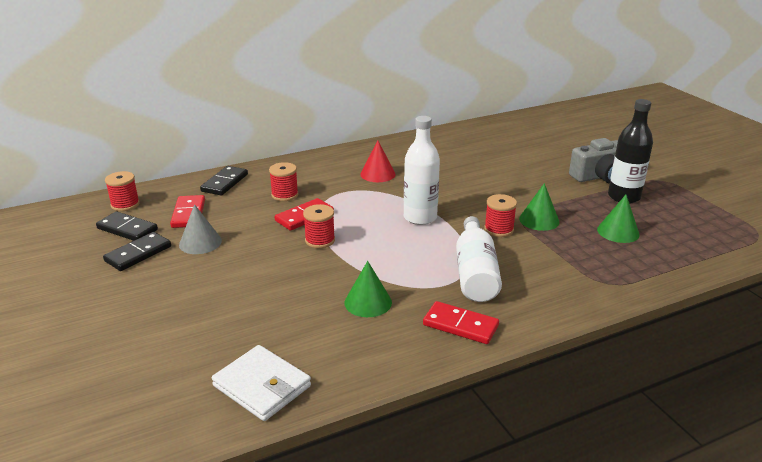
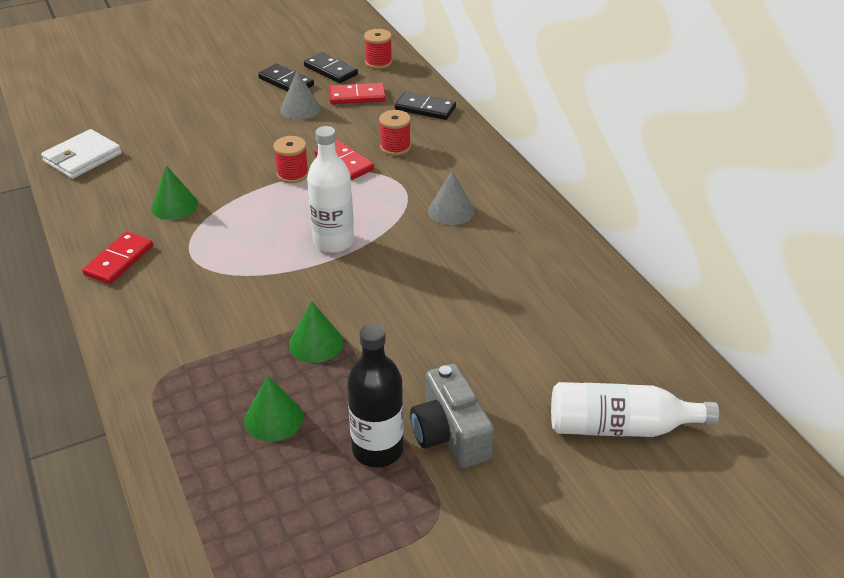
camera: 90 degrees right, 10 degrees up
black domino [96,211,158,241] -> black domino turned 75 degrees counterclockwise [304,52,358,83]
red cone [360,141,396,182] -> grey cone [428,171,474,225]
white bottle [456,216,502,302] -> white bottle moved to [551,382,719,437]
red spool [484,194,517,237] -> none

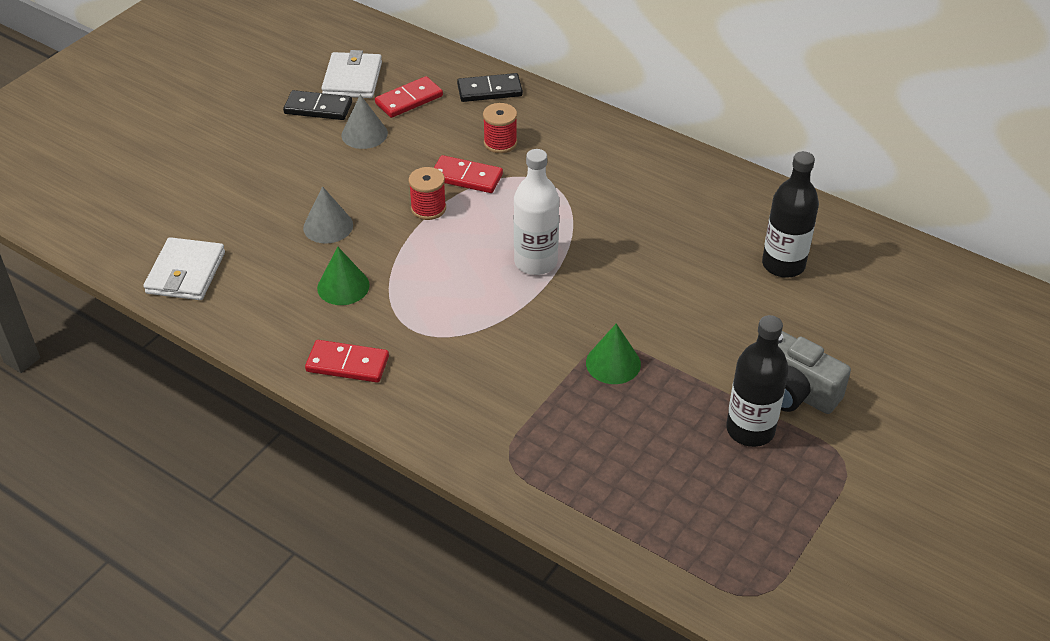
camera: 30 degrees left, 5 degrees up
red domino [82,232,153,284] -> red domino turned 75 degrees counterclockwise [305,340,389,383]
green cone [244,376,303,442] -> none
black domino [304,52,358,83] -> white wallet [321,50,382,98]
red spool [364,29,392,69] -> none
grey cone [428,171,474,225] -> grey cone moved to [303,186,353,243]
white bottle [551,382,719,437] -> none
none -> black bottle [762,151,819,278]

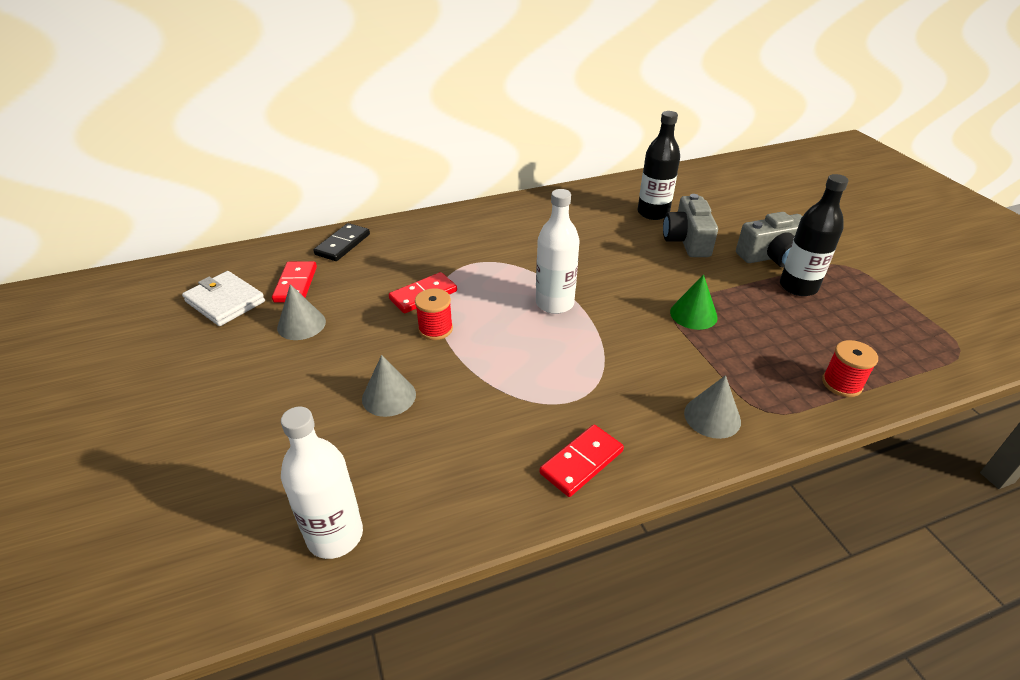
camera: 55 degrees left, 5 degrees down
white wallet [144,237,225,300] -> white bottle [281,407,363,559]
black domino [283,90,352,120] -> none
green cone [317,247,370,305] -> none
red spool [483,103,517,153] -> red spool moved to [822,340,878,397]
none -> grey camera [663,194,718,257]
none -> grey cone [684,375,741,439]

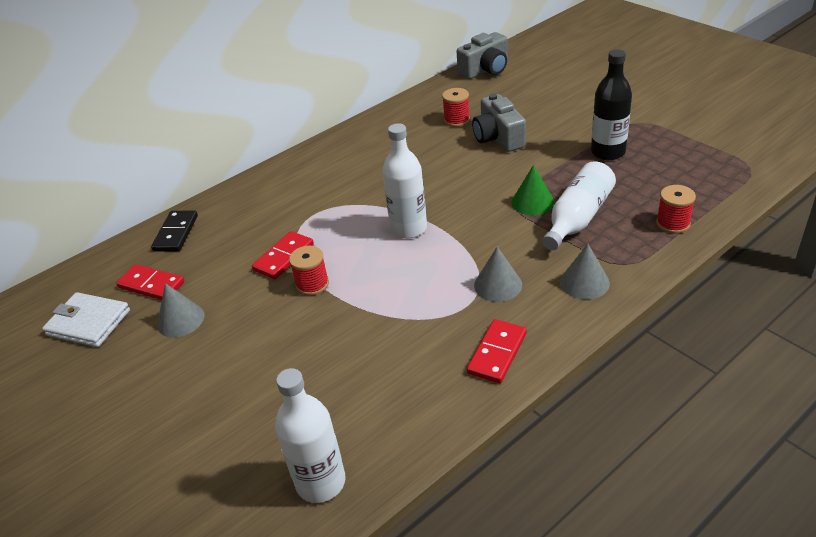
camera: 15 degrees left, 0 degrees up
red domino [272,261,317,303] -> red domino turned 45 degrees counterclockwise [116,264,184,300]
grey cone [362,355,416,417] -> grey cone moved to [474,247,522,302]
black bottle [638,111,680,220] -> red spool [442,88,470,127]
grey camera [736,212,802,268] -> grey camera moved to [457,32,508,79]
none -> white bottle [542,161,616,250]

